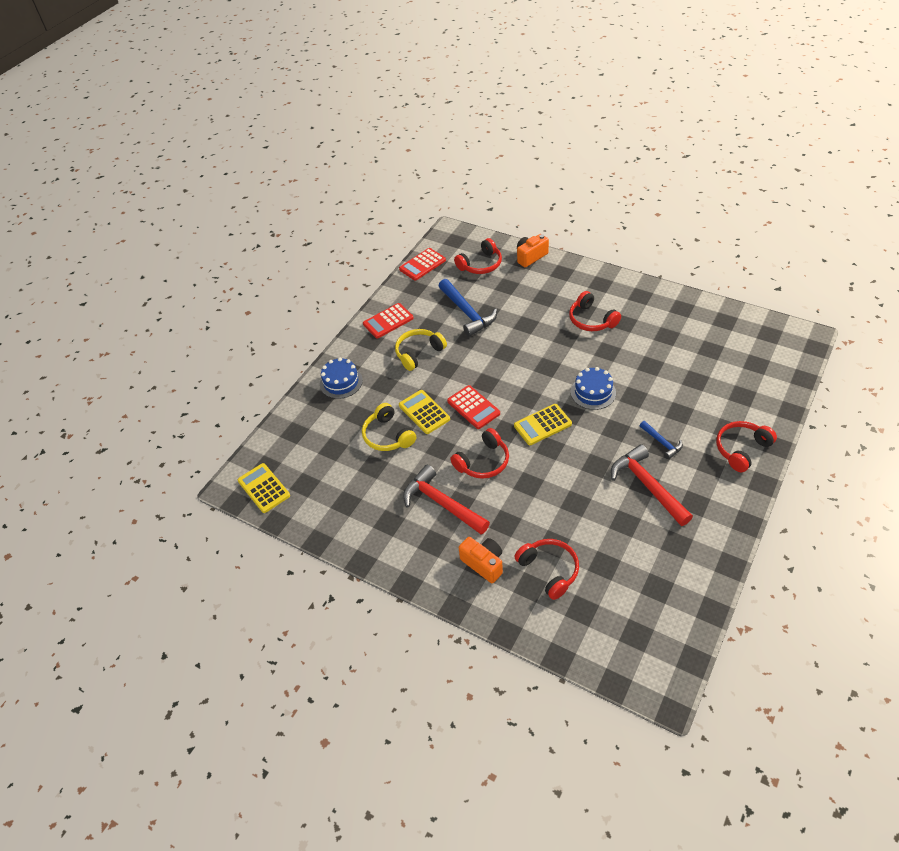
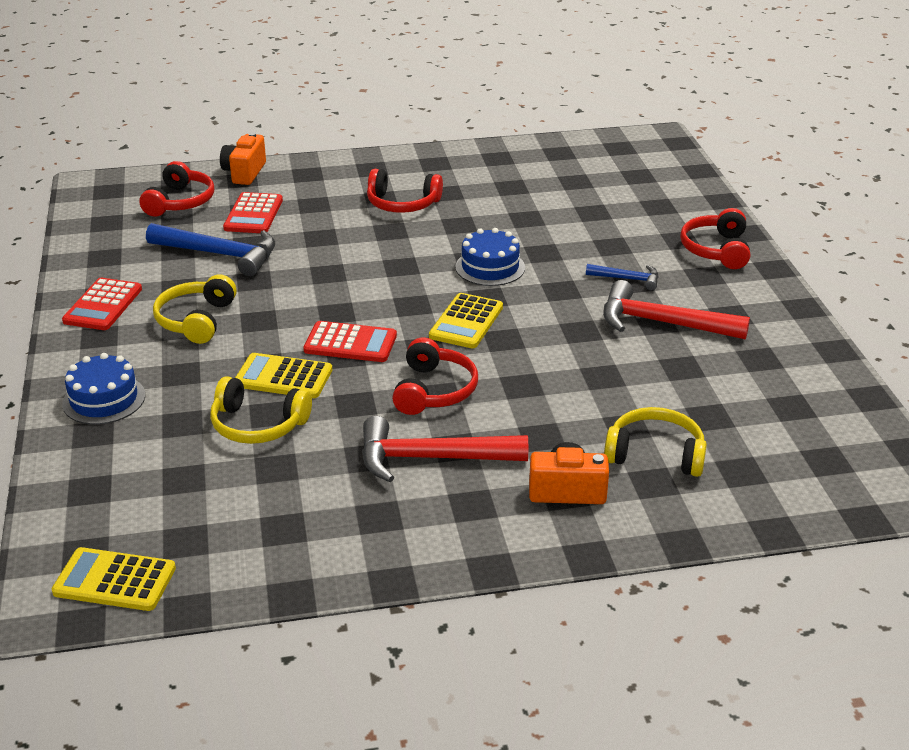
camera: 45 degrees left, 15 degrees down
red calculator [399,248,446,281] -> red calculator moved to [223,192,283,233]
red headphones [514,539,579,600] -> yellow headphones [604,407,707,477]

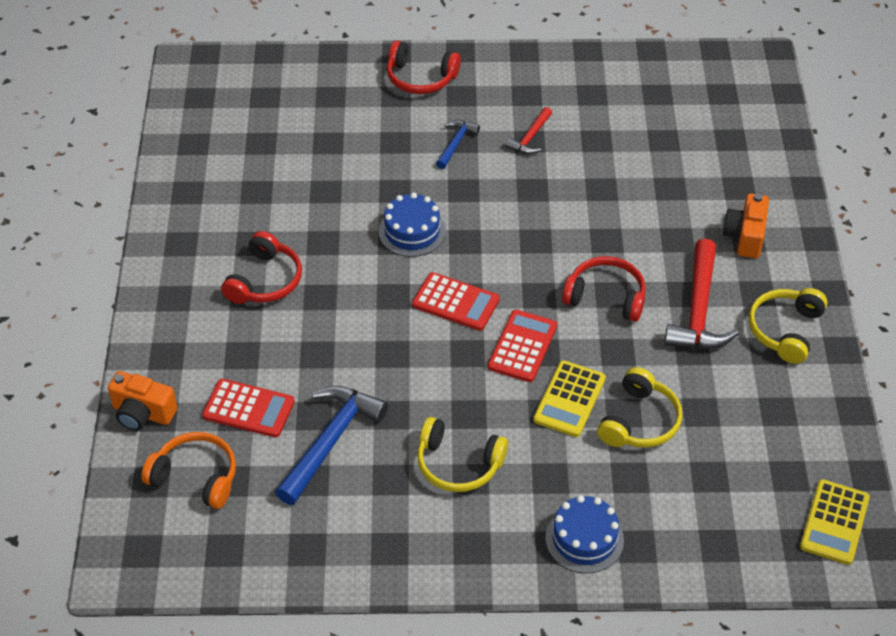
camera: 80 degrees left, 15 degrees up
red calculator [62,278,142,330] -> red calculator moved to [412,272,500,331]
red headphones [139,161,214,217] -> orange headphones [141,432,236,509]
yellow calculator [429,293,503,349] -> none
red hammer [603,280,750,340] -> red hammer [506,107,552,154], size x0.53
yellow headphones [604,407,707,477] -> yellow headphones moved to [748,288,828,364]

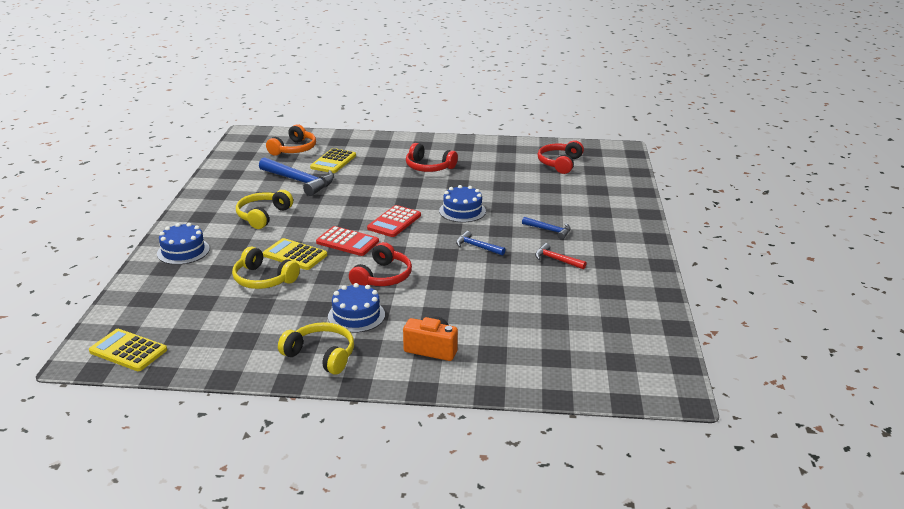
camera: 95 degrees right, 20 degrees down
orange camera [108,371,178,431] -> none
red calculator [202,379,295,437] -> yellow calculator [310,148,356,173]
red headphones [387,41,461,94] -> red headphones moved to [538,140,584,174]
red hammer [664,239,739,349] -> blue cake [328,283,385,333]
none -> blue hammer [456,231,506,256]

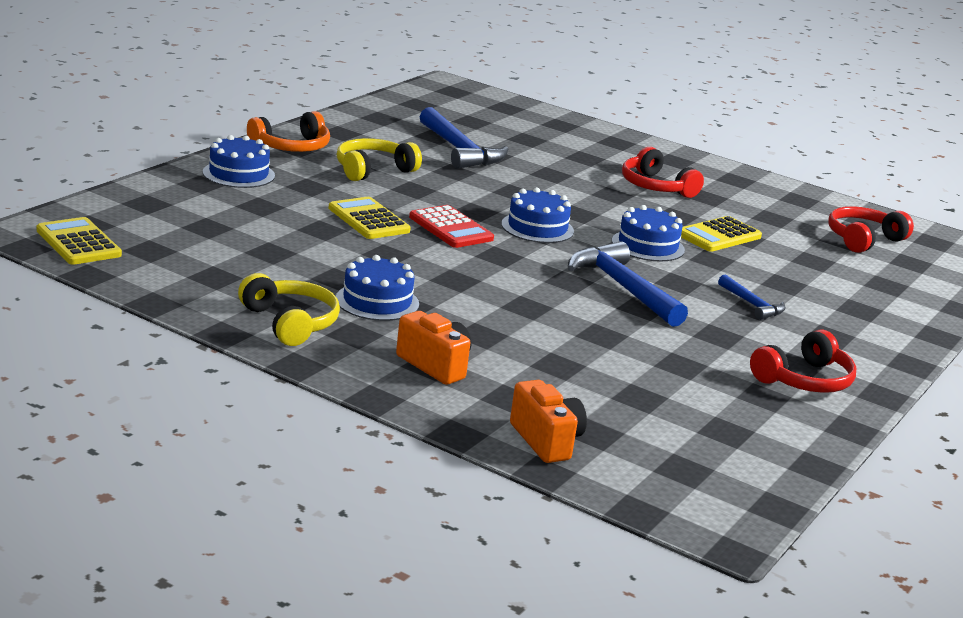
camera: 25 degrees right, 5 degrees down
yellow headphones [232,247,300,289] -> none
orange headphones [266,124,316,156] -> orange headphones moved to [247,111,330,152]
yellow calculator [310,148,356,173] -> yellow calculator moved to [681,216,762,252]
red headphones [349,242,412,286] -> red headphones moved to [750,329,856,393]
red calculator [367,205,421,237] -> blue cake [501,187,574,243]
blue hammer [456,231,506,256] -> blue hammer [568,241,688,327], size x1.89
red hammer [535,243,586,270] -> none
none -> orange camera [510,380,587,463]

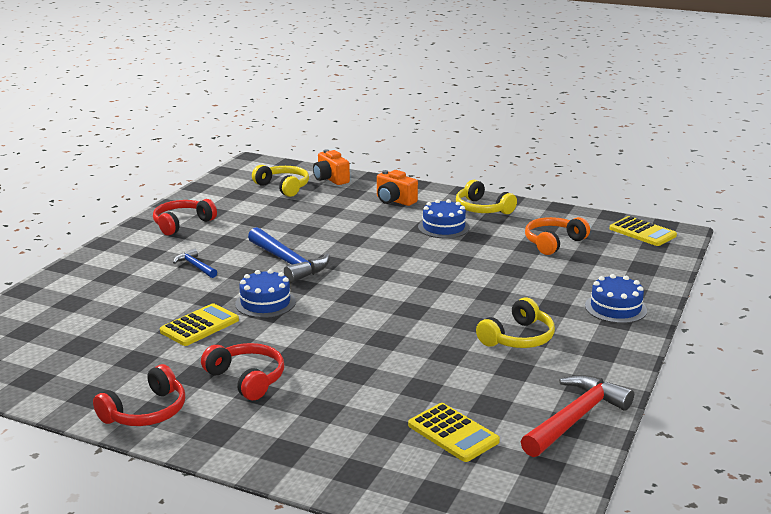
camera: 175 degrees right, 0 degrees up
orange headphones [247,111,330,152] -> orange headphones moved to [525,217,590,255]
yellow calculator [328,197,411,239] -> yellow calculator moved to [408,403,500,462]
red calculator [409,205,494,248] -> none
blue hammer [420,107,509,169] -> none
blue cake [501,187,574,243] -> none
red headphones [828,206,914,253] -> red headphones moved to [93,364,185,426]
none -> yellow headphones [252,165,309,197]
none -> red hammer [521,375,634,457]

